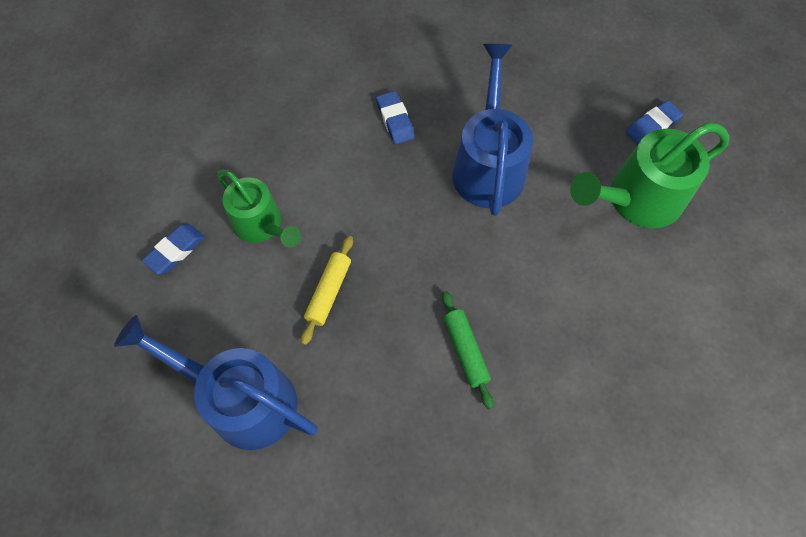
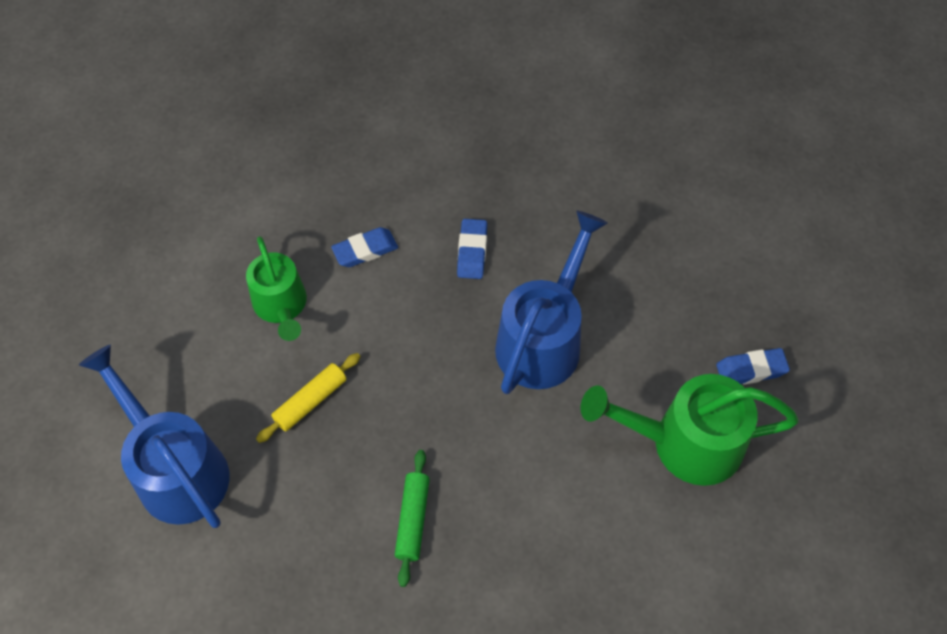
camera: 25 degrees right, 5 degrees down
blue eraser [142,224,205,274] -> blue eraser moved to [331,227,398,267]

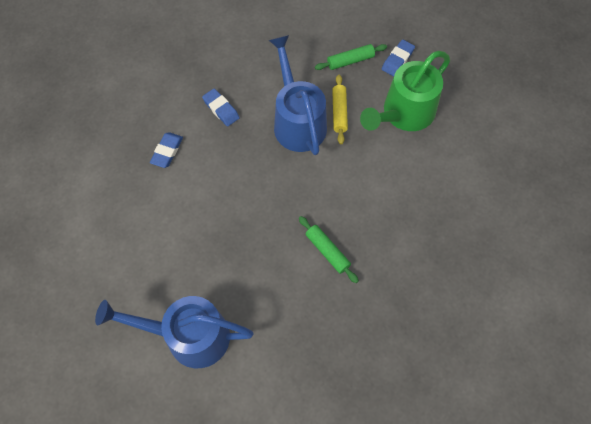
camera: 45 degrees left, 5 degrees up
green watering can [246,236,307,341] -> none
yellow rolling pin [256,353,361,443] -> yellow rolling pin moved to [332,75,348,144]
none -> green rolling pin [315,44,387,70]

